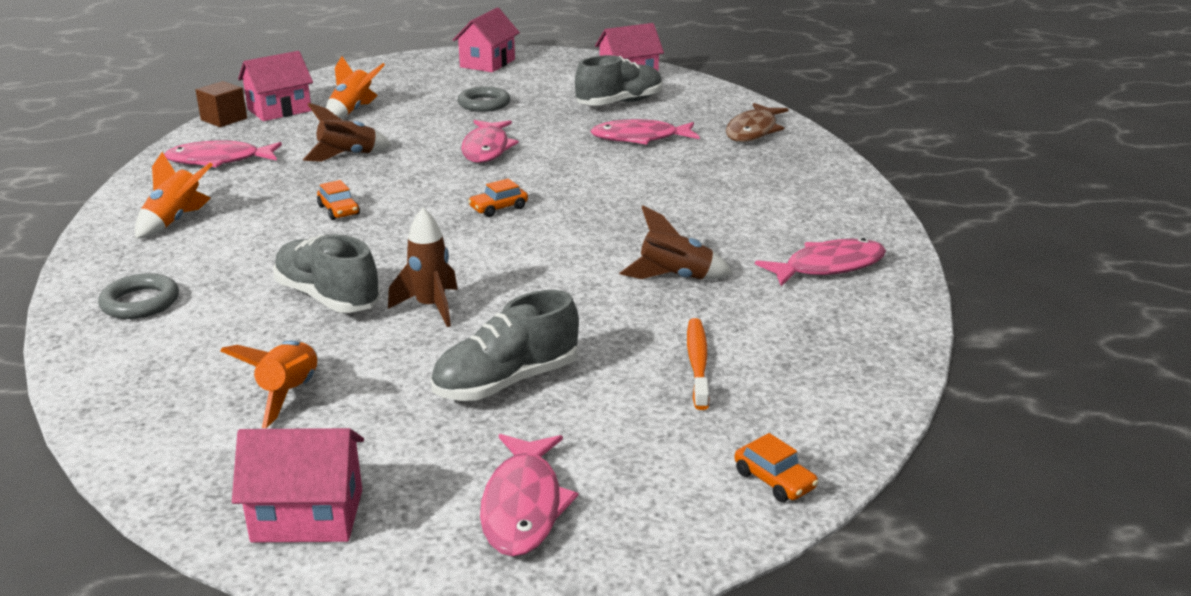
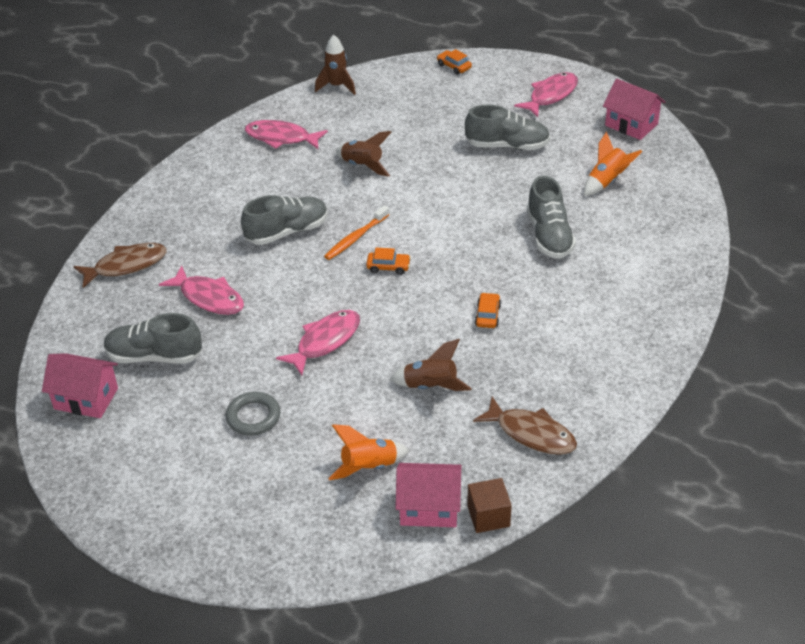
camera: 140 degrees left, 15 degrees up
grey ring [98,273,179,319] -> none
orange rocket [135,152,213,239] -> none
pink fish [164,140,282,168] -> brown fish [473,396,577,455]
brown rocket [388,208,458,327] -> brown rocket moved to [315,35,356,95]
pink house [453,8,520,72] -> none
orange toothbrush [687,318,709,410] -> orange toothbrush moved to [324,205,389,260]
orange car [734,433,818,502] -> orange car turned 45 degrees counterclockwise [437,49,472,75]
none -> grey shoe [241,195,328,245]

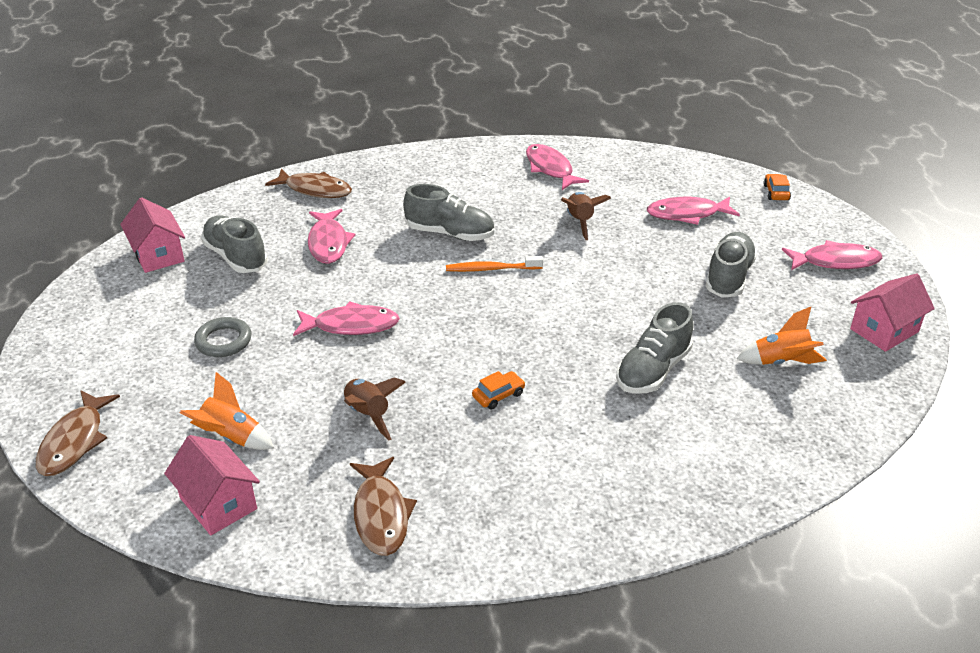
camera: 45 degrees right, 5 degrees down
brown rocket [315,35,356,95] -> none
orange car [366,248,411,275] -> none
grey shoe [465,105,550,150] -> grey shoe turned 120 degrees counterclockwise [705,232,757,298]
brown cube [467,478,512,533] -> none
pink house [603,79,665,140] -> pink house turned 60 degrees clockwise [850,273,935,352]
none -> brown fish [36,390,120,476]
none -> pink fish [647,197,740,225]

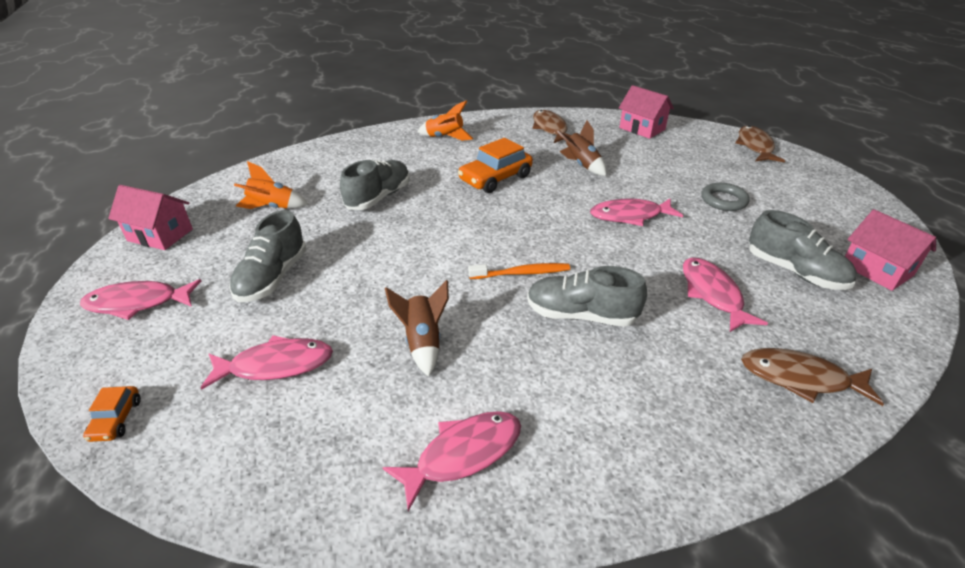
camera: 175 degrees right, 0 degrees up
orange rocket [180,372,274,450] -> orange rocket moved to [418,101,473,141]
orange car [472,371,525,409] -> orange car [458,138,533,193], size x1.99
pink fish [526,144,589,190] -> pink fish turned 90 degrees counterclockwise [383,411,521,511]
pink house [850,273,935,352] -> pink house turned 60 degrees clockwise [108,185,193,250]

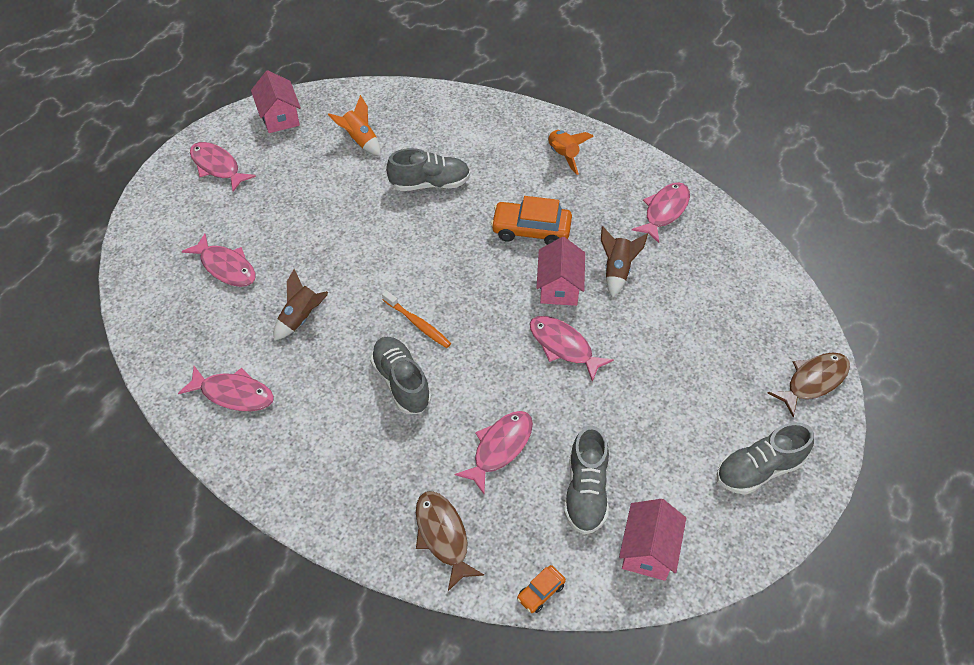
camera: 50 degrees right, 15 degrees up
orange car [83,386,141,442] -> orange car moved to [517,565,566,613]
grey shoe [229,210,307,302] -> grey shoe moved to [717,422,814,495]
brown fish [533,110,571,143] -> pink fish [632,182,690,243]
pink house [619,85,674,139] -> pink house moved to [536,237,585,306]
grey ring [701,183,750,211] -> none

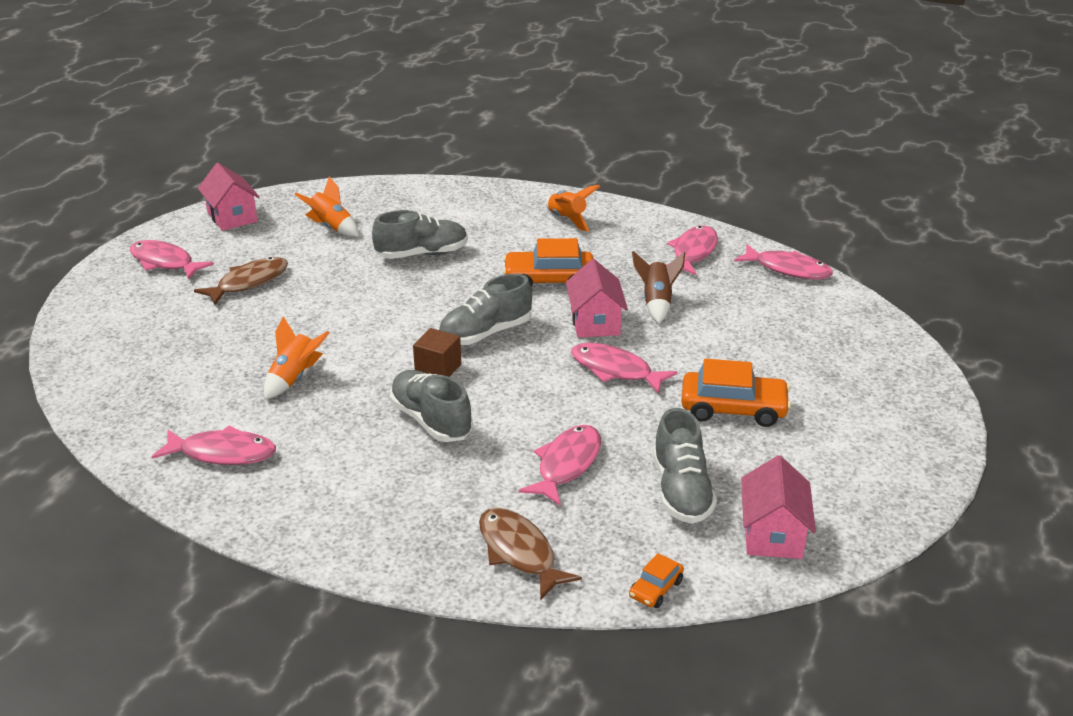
camera: 10 degrees left, 20 degrees down
pink fish [181,233,256,287] -> pink fish moved to [734,244,833,279]
brown rocket [273,269,328,341] -> orange rocket [264,316,330,399]
orange toothbrush [382,291,451,348] -> brown cube [413,328,461,377]
grey shoe [717,422,814,495] -> grey shoe moved to [438,274,532,345]
brown fish [768,352,850,417] -> brown fish moved to [194,257,288,305]
none -> orange car [681,359,791,427]

